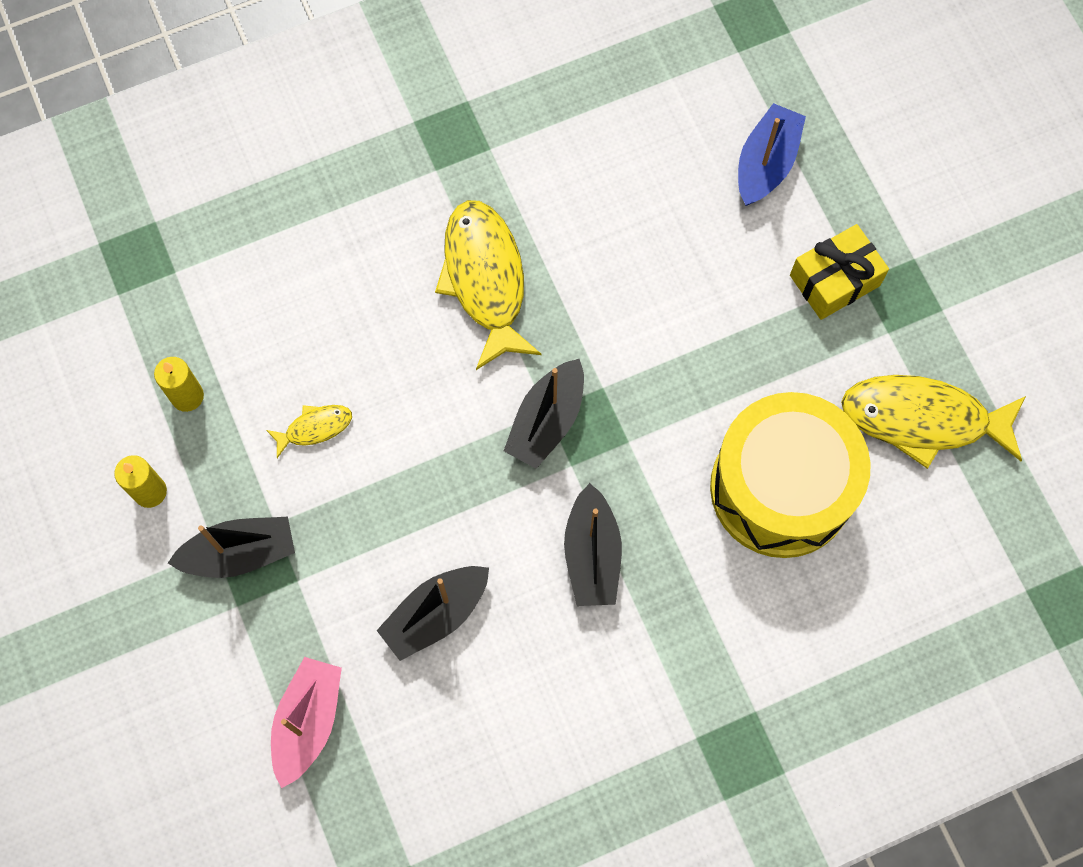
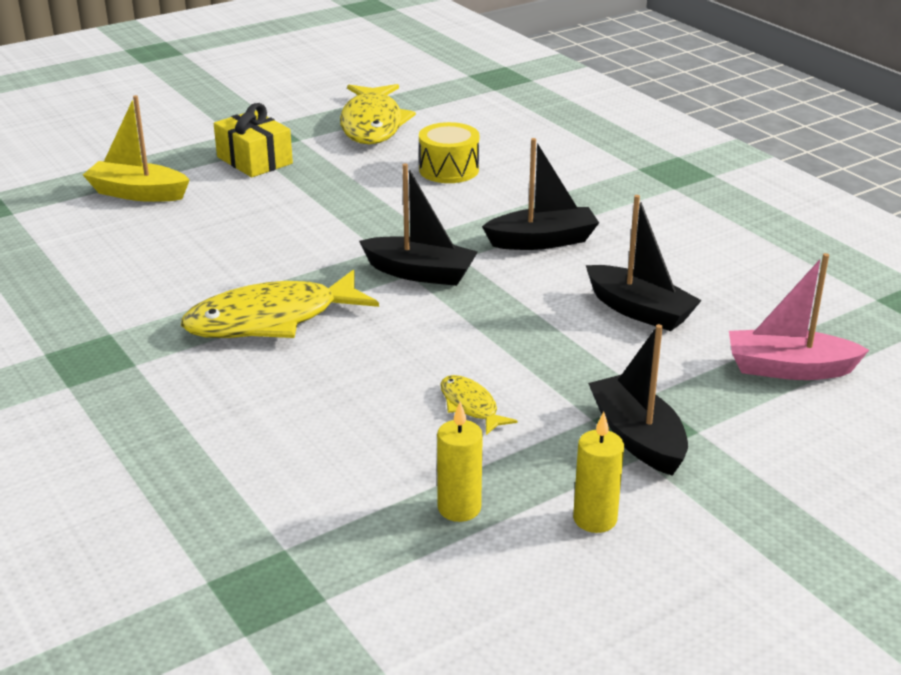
camera: 100 degrees left, 40 degrees down
yellow drum [710,392,871,558] -> yellow drum [419,122,479,183], size x0.50
blue boat [738,103,806,206] -> yellow boat [83,95,190,202]

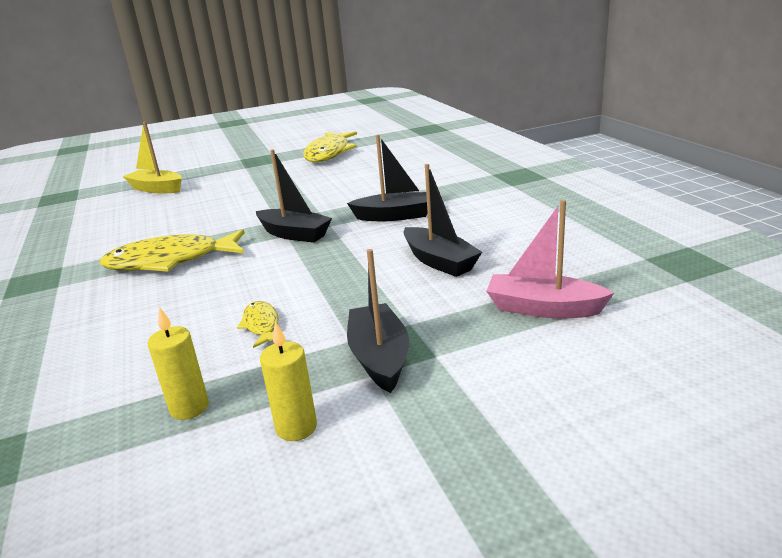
camera: 15 degrees right, 5 degrees down
yellow gift [214,103,293,177] -> none
yellow drum [419,122,479,183] -> none

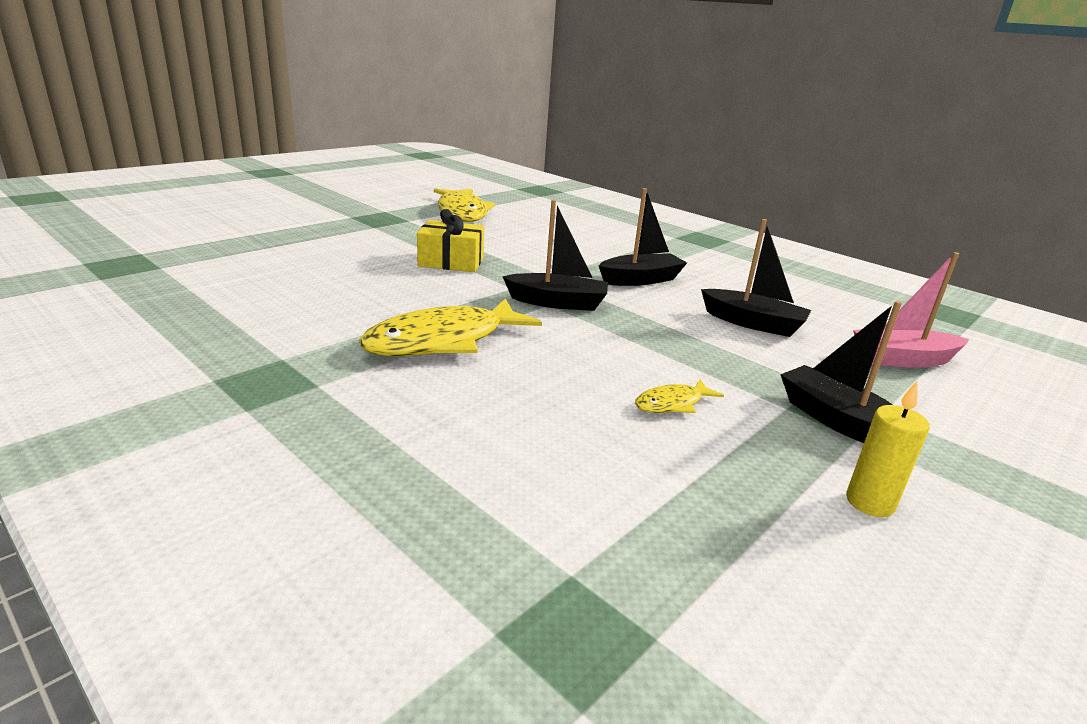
camera: 30 degrees left, 0 degrees up
yellow boat [123,122,182,193] -> none
yellow candle [148,307,209,420] -> none
yellow fish [237,301,279,348] -> yellow fish turned 75 degrees counterclockwise [635,379,724,413]
none -> yellow gift [417,209,484,272]

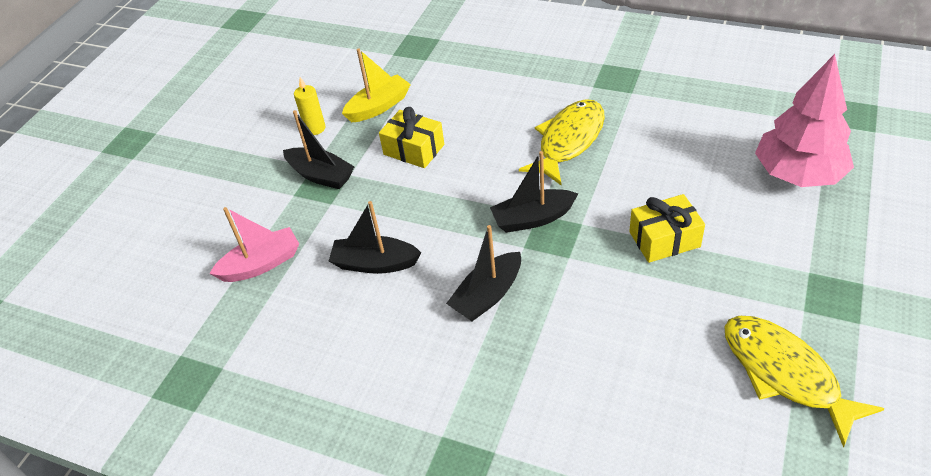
camera: 165 degrees right, 20 degrees up
yellow fish [635,379,724,413] -> yellow gift [379,107,444,168]
none -> yellow boat [342,48,411,122]
none -> pink tree [755,54,854,187]

